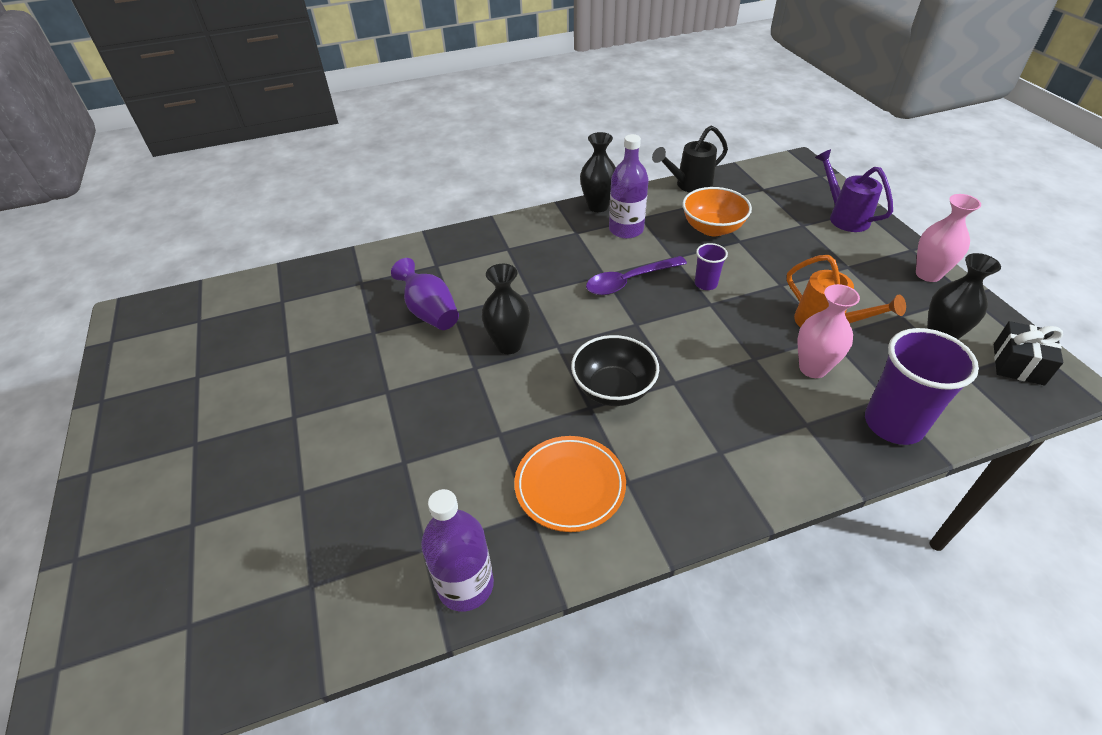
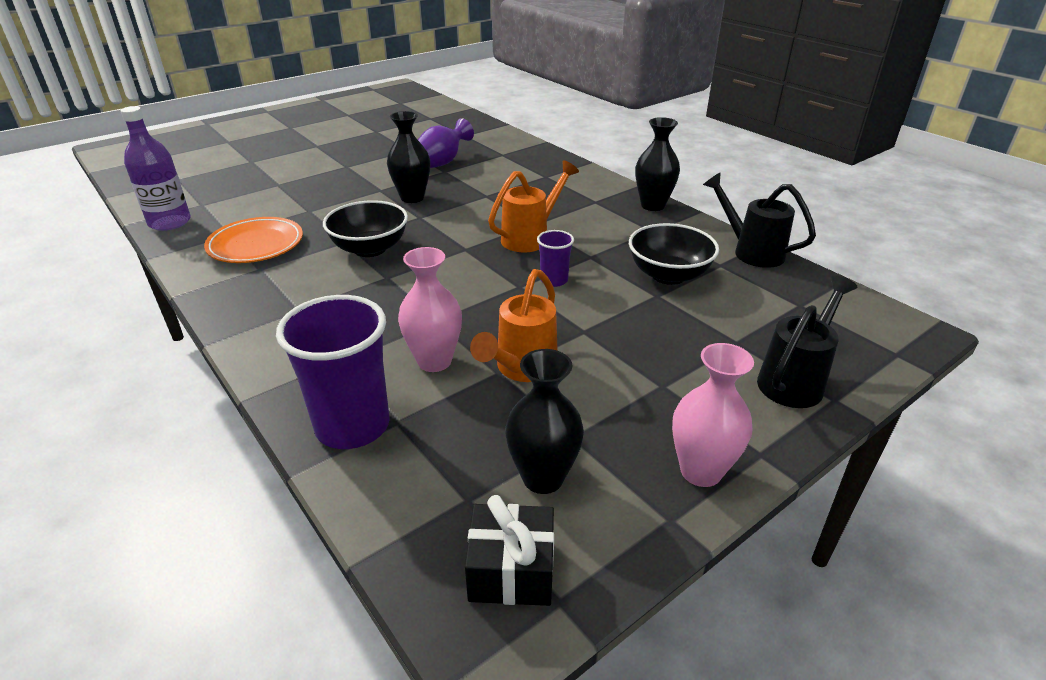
camera: 70 degrees right, 10 degrees down
purple spoon [586,256,687,295] -> orange watering can [488,160,579,252]
purple bottle [609,134,649,239] -> none
orange bowl [682,187,752,236] -> black bowl [629,223,719,285]
purple watering can [815,149,893,232] -> black watering can [757,275,857,408]

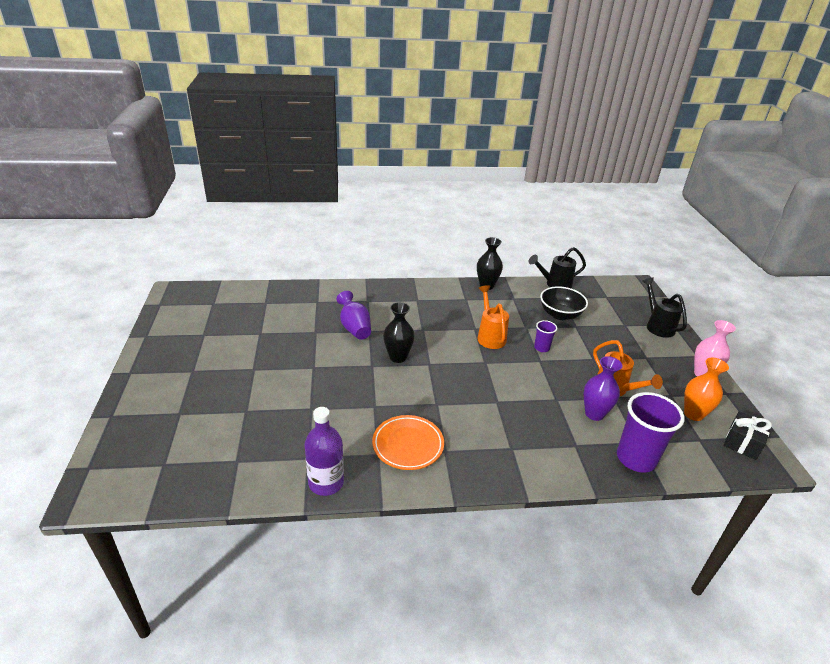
camera: 60 degrees left, 0 degrees up
black bowl [323,200,408,257] -> none
pink vase [398,247,462,372] -> purple vase [584,356,623,421]
black vase [505,349,584,494] -> orange vase [684,358,729,421]

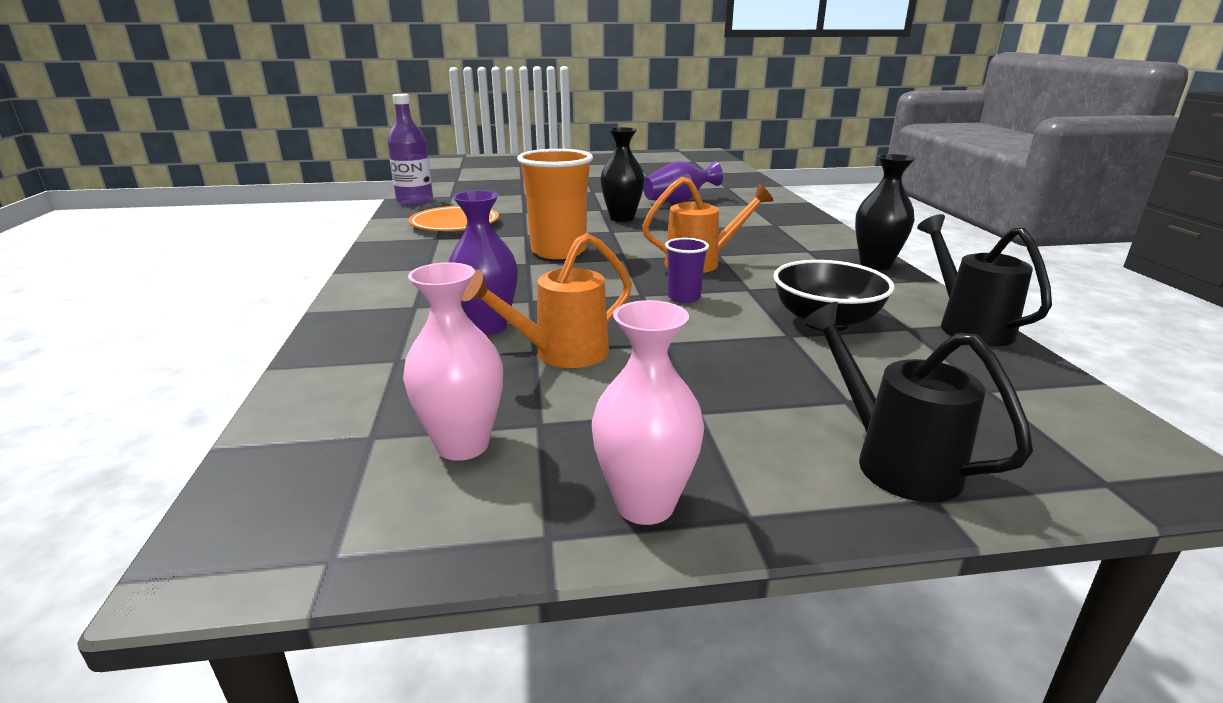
camera: 90 degrees right, 10 degrees down
purple cup [617,392,685,473] -> none
black watering can [642,278,687,338] -> black watering can turned 105 degrees counterclockwise [803,302,1033,503]
orange vase [684,358,729,421] -> pink vase [403,262,503,461]
black gift [724,411,772,460] -> none
none -> orange cup [517,149,593,259]

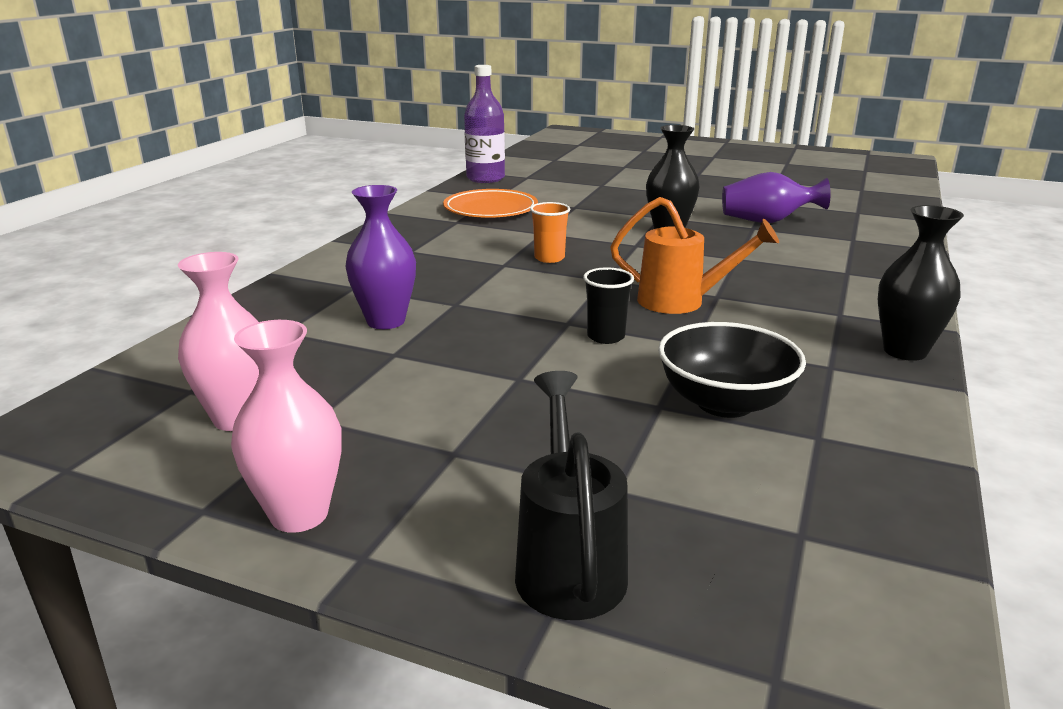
camera: 30 degrees right, 0 degrees up
orange watering can [462,233,632,368] -> none
orange cup [517,149,593,259] -> orange cup [530,202,570,263], size x0.50
purple cup [665,238,709,303] -> black cup [583,267,634,344]
black watering can [917,214,1052,346] -> none

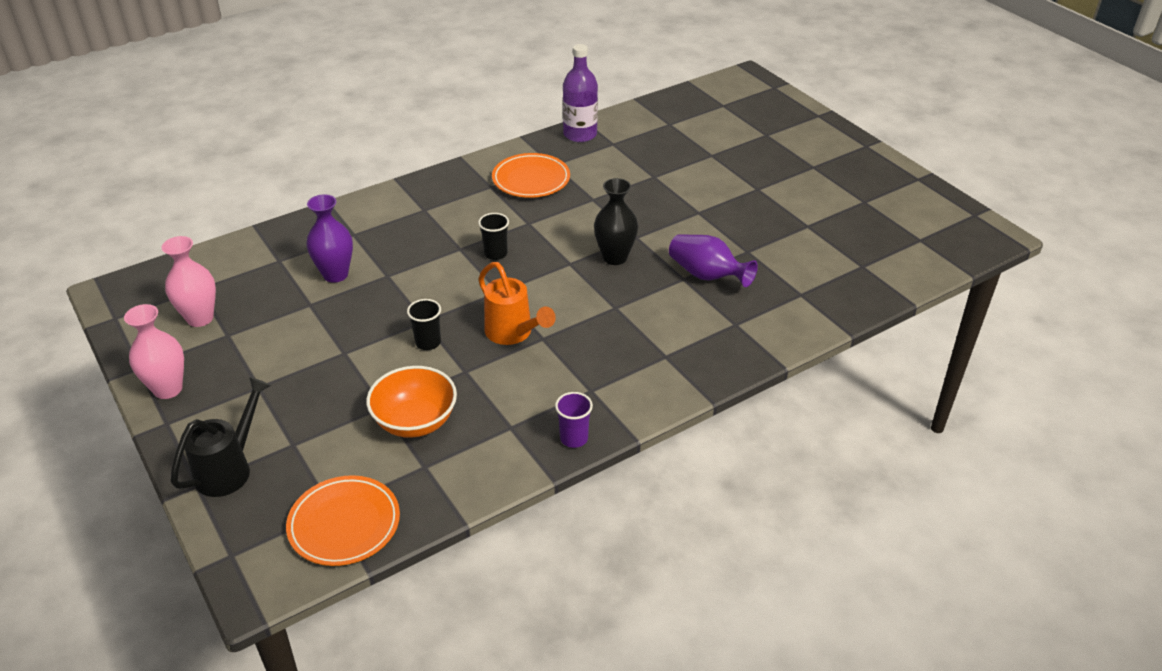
camera: 35 degrees right, 15 degrees up
orange cup [530,202,570,263] -> black cup [478,213,509,260]
black bowl [658,322,806,418] -> orange bowl [366,366,457,438]
black vase [878,205,964,361] -> purple cup [555,392,593,448]
none -> orange plate [286,475,400,566]

